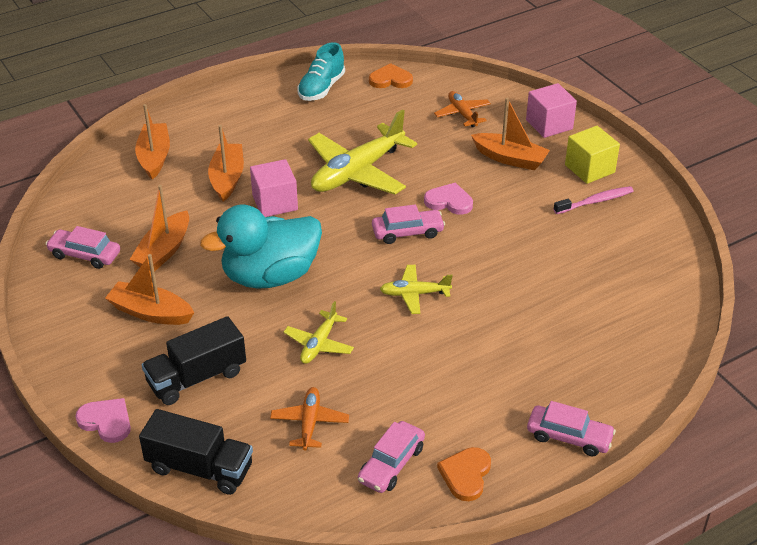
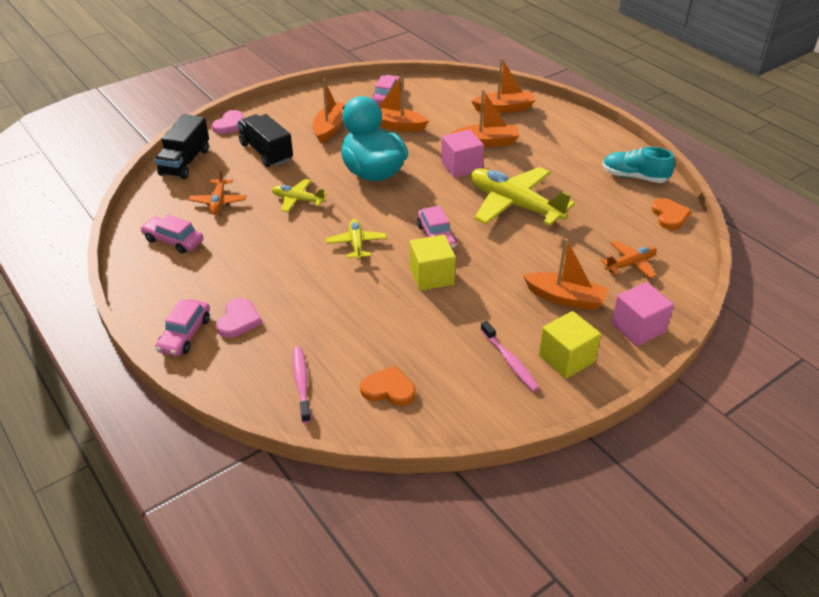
camera: 85 degrees right, 0 degrees up
orange plane [270,387,349,451] -> orange plane turned 90 degrees clockwise [189,169,247,215]
pink heart [424,183,473,215] -> pink heart moved to [216,298,262,338]
orange heart [437,447,491,501] -> orange heart moved to [360,366,415,406]
orange boat [471,98,550,170] -> orange boat turned 90 degrees counterclockwise [523,238,608,310]
none -> pink toothbrush [293,347,311,423]
none -> yellow cube [410,235,456,291]

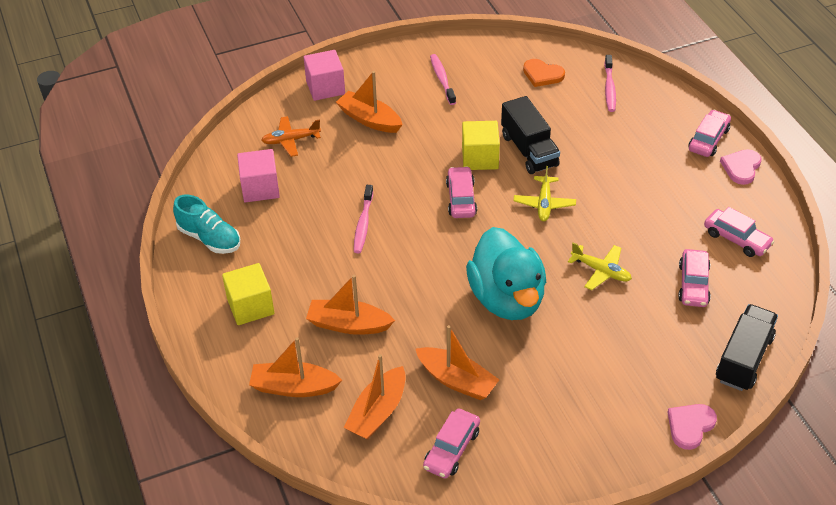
camera: 165 degrees left, 5 degrees up
orange plane [189,169,247,215] -> pink car [678,249,711,307]
pink heart [216,298,262,338] -> pink heart moved to [720,149,762,185]
black truck [237,114,293,167] -> black truck moved to [501,96,560,174]
orange boat [313,79,346,143] -> orange boat moved to [344,354,406,440]
pink cube [441,130,484,178] -> pink cube moved to [237,149,280,202]
yellow plane [470,167,575,226] -> pink toothbrush [354,185,373,253]
yellow cube [539,311,601,379] -> yellow cube moved to [222,263,274,325]
orange heart [651,198,692,230] -> none

